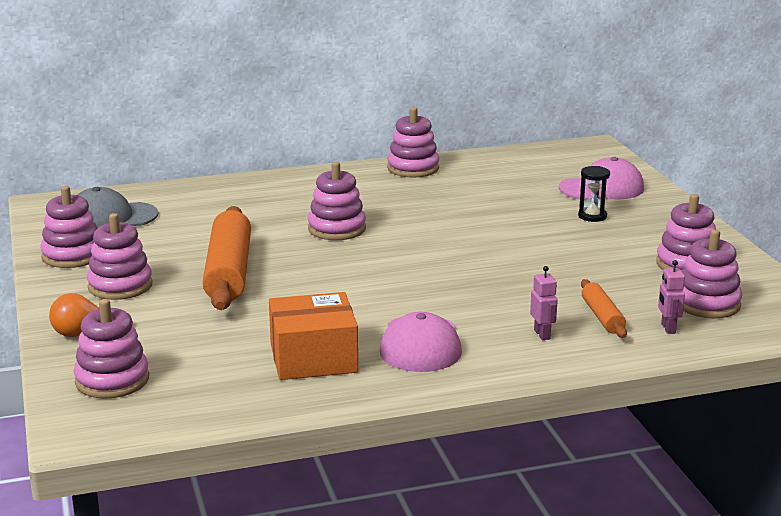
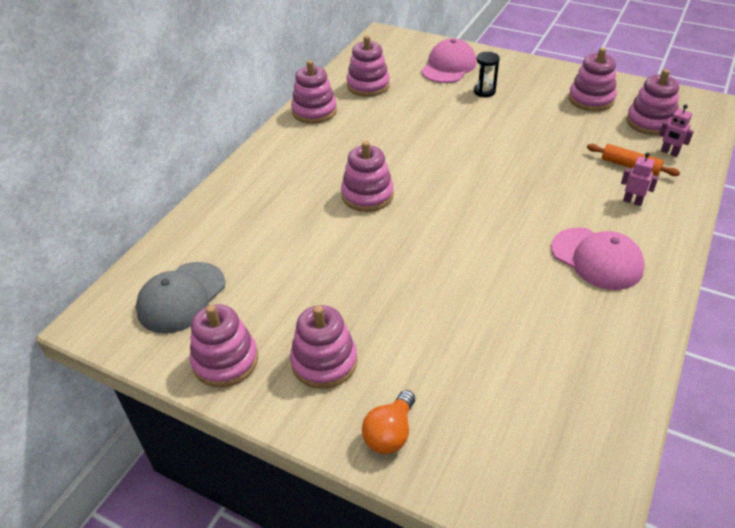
camera: 45 degrees left, 20 degrees up
pink stacking toy [74,299,149,399] -> pink stacking toy moved to [347,35,390,97]
orange rolling pin [202,206,251,310] -> none
orange box [269,292,358,380] -> none

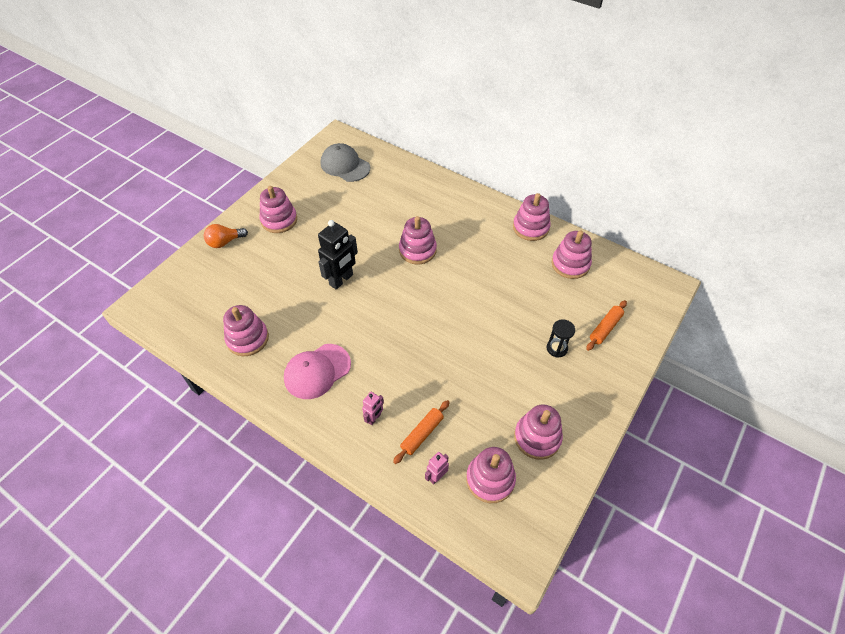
camera: 95 degrees right, 10 degrees up
pink stacking toy [190,304,258,387] -> pink stacking toy moved to [223,305,269,356]
orange light bulb [362,390,415,454] -> orange light bulb turned 60 degrees counterclockwise [204,224,248,248]
pink cap [421,38,476,83] -> orange rolling pin [586,300,627,351]
none -> black robot [318,220,358,289]

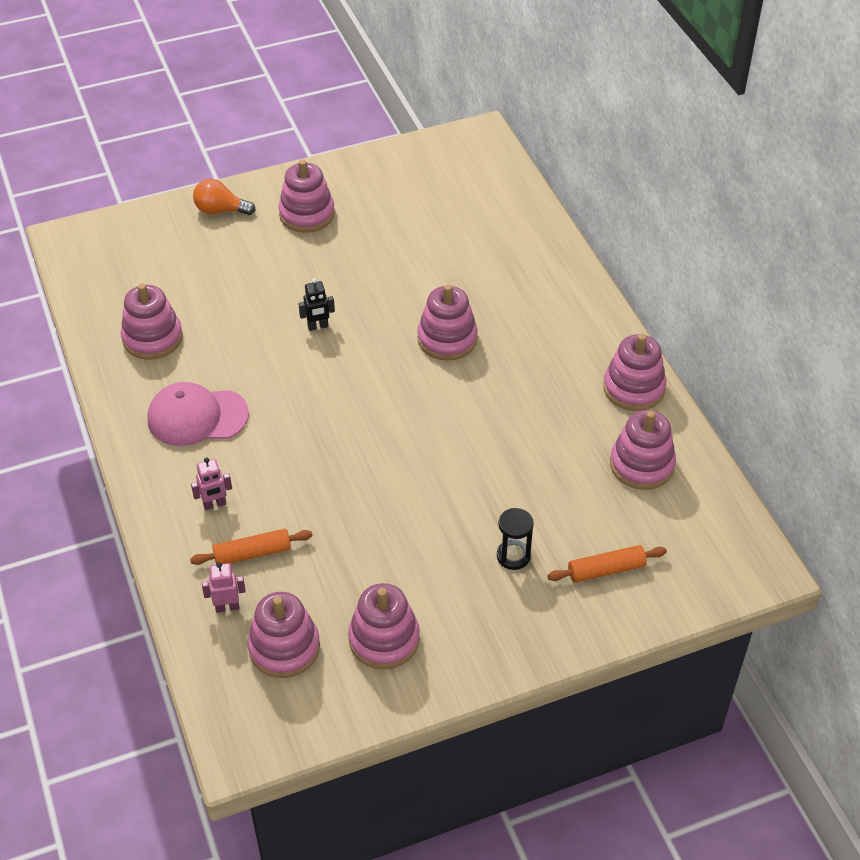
camera: 35 degrees right, 5 degrees down
black robot [318,220,358,289] -> black robot [298,278,335,331], size x0.52
grey cap [321,143,370,182] -> none

